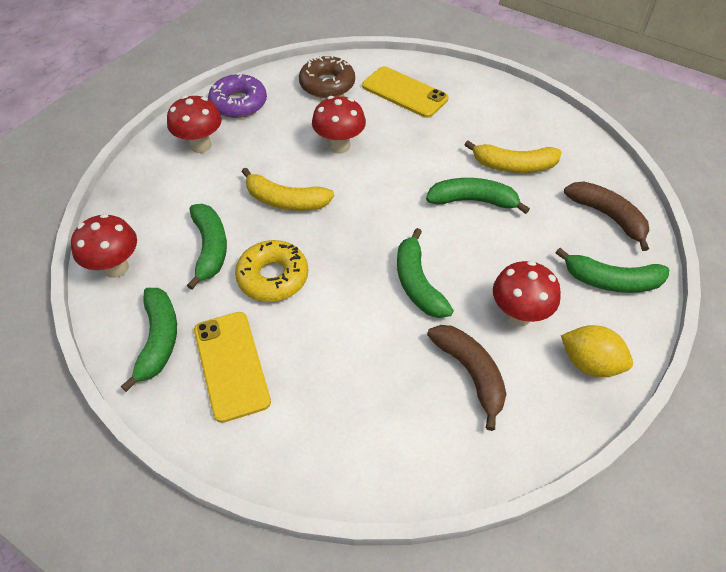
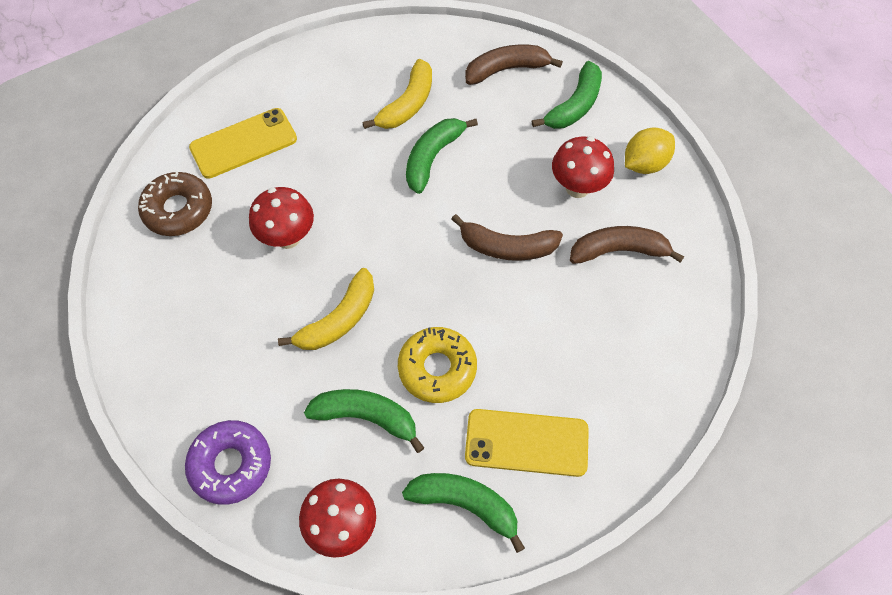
camera: 65 degrees left, 10 degrees up
red mushroom [167,95,222,153] -> none
purple donut [208,73,267,118] -> purple donut moved to [185,420,271,505]
green banana [397,228,454,318] -> brown banana [451,214,563,261]

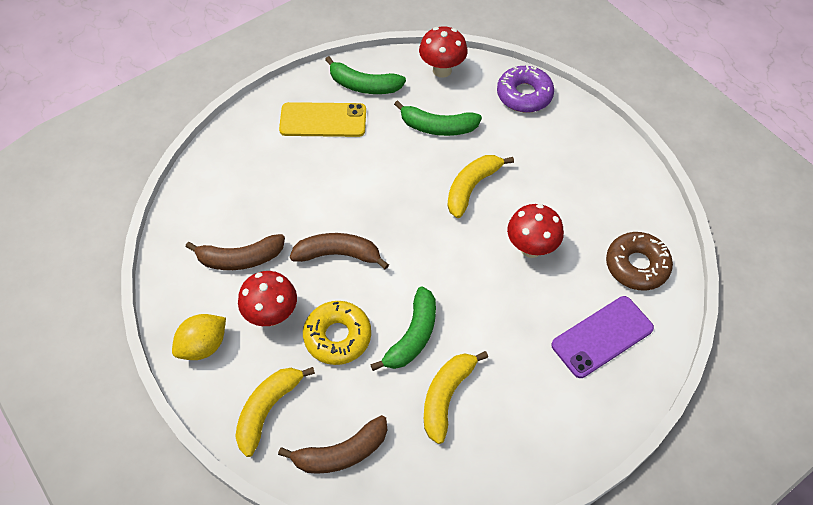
camera: 175 degrees right, 5 degrees down
yellow phone [189,108,297,179] -> purple phone [551,296,654,378]
yellow donut [398,327,477,403] -> yellow donut moved to [303,301,371,365]
green banana [532,61,602,129] -> yellow banana [235,367,315,457]

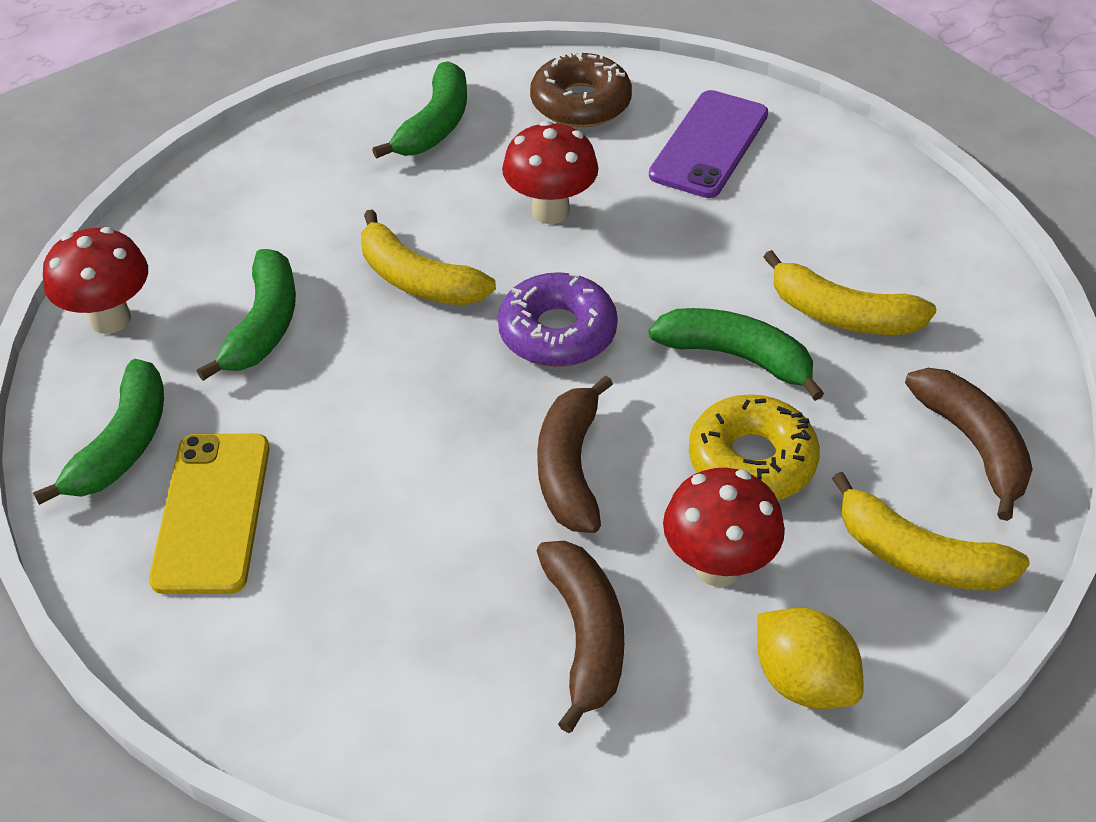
camera: 90 degrees left, 10 degrees down
purple donut [497,66,554,113] -> purple donut moved to [498,272,618,367]
purple phone [551,296,654,378] -> purple phone turned 60 degrees clockwise [649,90,768,198]
none -> green banana [372,61,467,159]

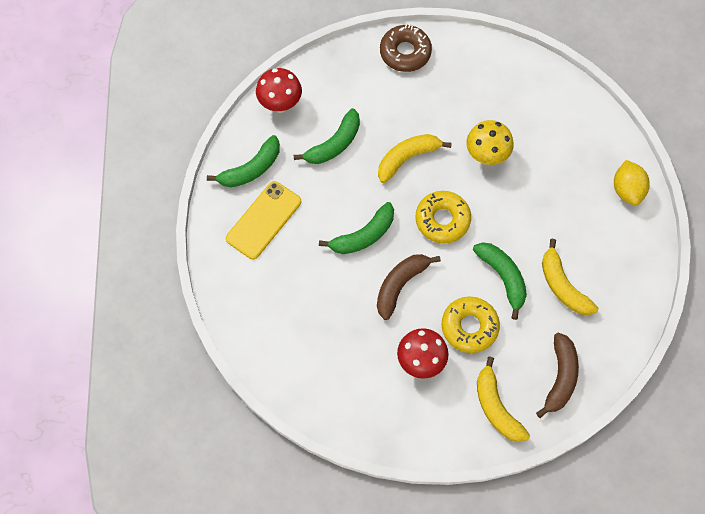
camera: 35 degrees right, 20 degrees up
yellow banana [361,209,496,305] -> yellow banana turned 75 degrees clockwise [378,134,452,183]
green banana [372,61,467,159] -> green banana moved to [319,202,394,254]
purple donut [498,272,618,367] -> yellow donut [415,191,471,243]
red mushroom [502,121,598,224] -> yellow mushroom [466,120,514,165]
brown donut [530,51,632,127] -> brown donut moved to [380,24,432,72]
brown banana [537,541,624,733] -> none
purple phone [649,90,768,198] -> none
yellow lemon [757,608,864,709] -> yellow lemon moved to [614,160,650,206]

